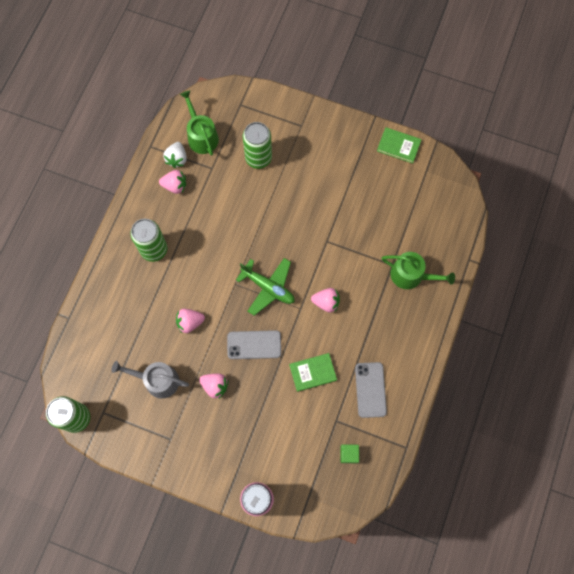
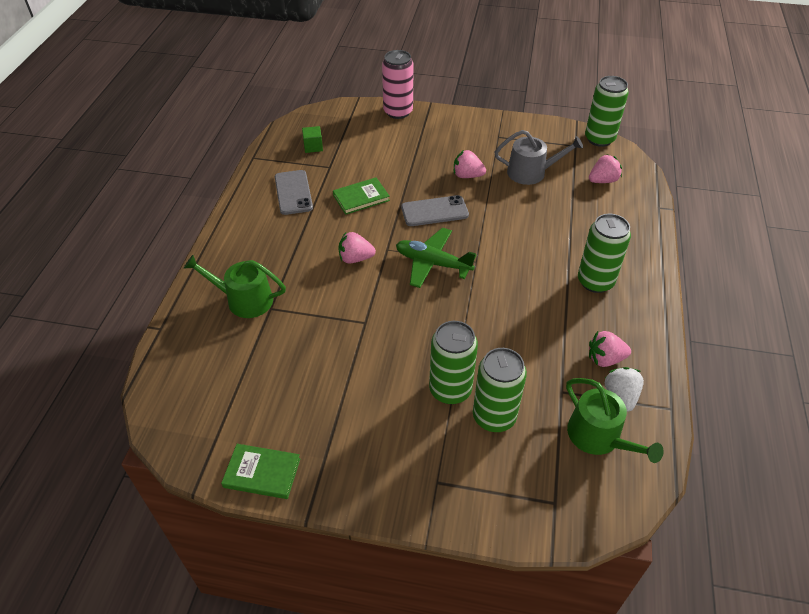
camera: 170 degrees right, 25 degrees down
pink strawberry [176,309,205,333] -> pink strawberry moved to [589,154,622,183]
none -> green can [429,321,478,404]

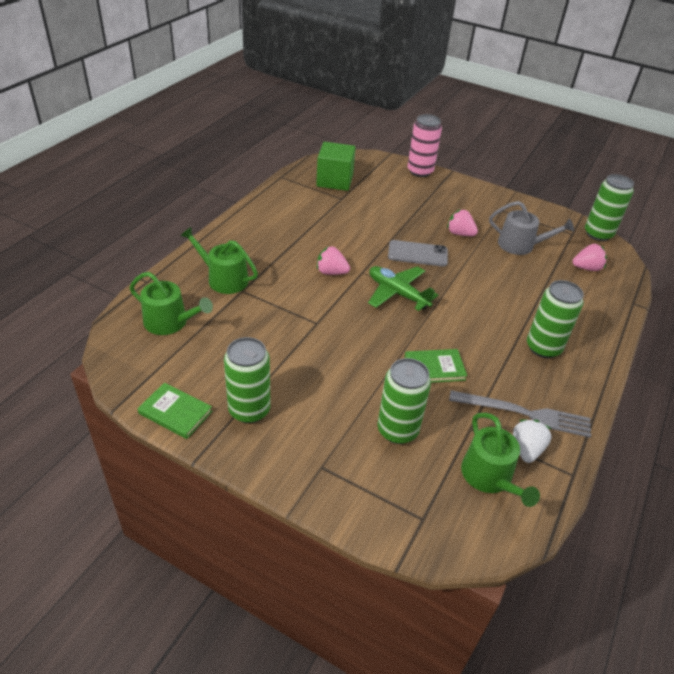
camera: 15 degrees right, 5 degrees down
grey phone [275,170,313,215] -> none
green cube [302,126,323,153] -> green cube [316,142,356,191], size x2.04
green book [333,177,390,215] -> green book moved to [404,349,467,383]
green can [429,321,478,404] -> green can moved to [224,337,271,423]
pink strawberry [589,331,631,367] -> grey fork [449,390,591,438]
none -> green watering can [129,272,213,335]

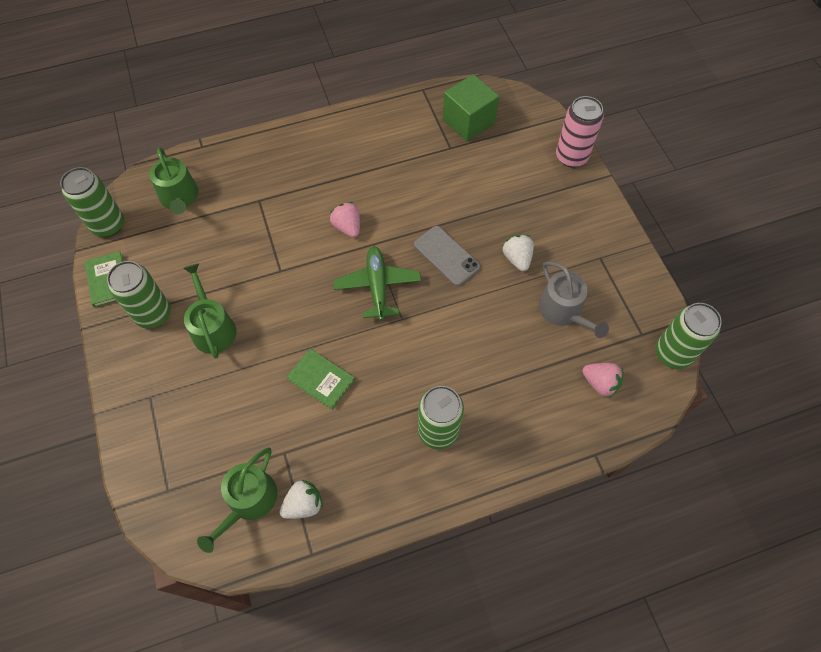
camera: 45 degrees right, 20 degrees up
green watering can [180,227,258,294] -> green watering can moved to [183,263,237,358]
green can [378,358,431,444] -> green can moved to [60,167,124,237]
pink strawberry [447,209,478,236] -> white strawberry [503,235,534,271]
grey fork [449,390,591,438] -> none

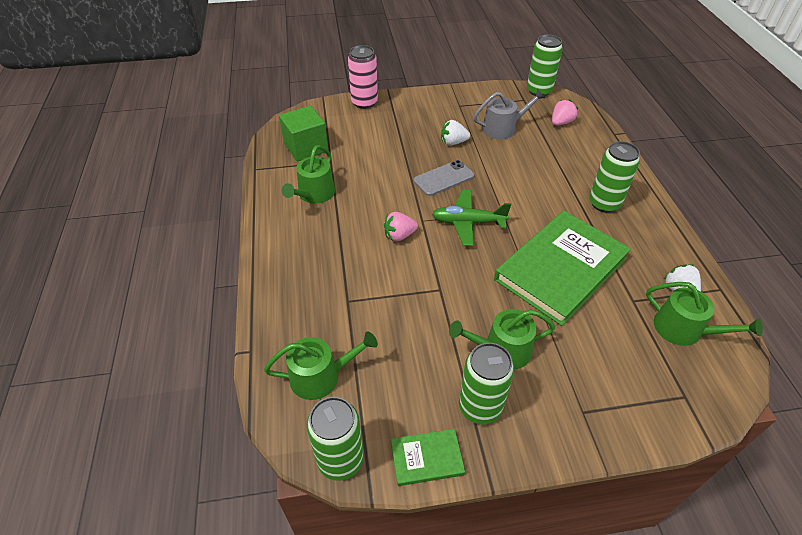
camera: 80 degrees left, 15 degrees down
green book [286,349,355,410] -> green book [494,211,631,326], size x2.28
none -> green watering can [281,145,335,204]

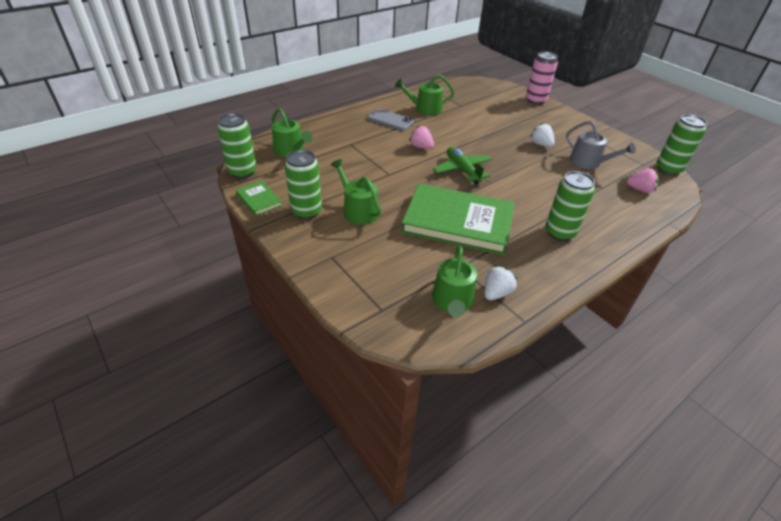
camera: 60 degrees right, 5 degrees down
green cube [279,106,328,161] -> none
grey phone [414,160,474,196] -> grey phone moved to [367,109,414,131]

